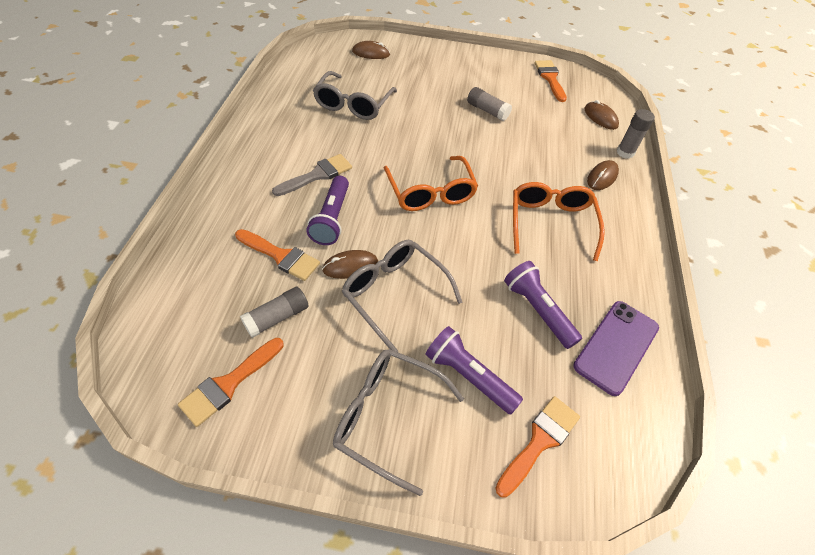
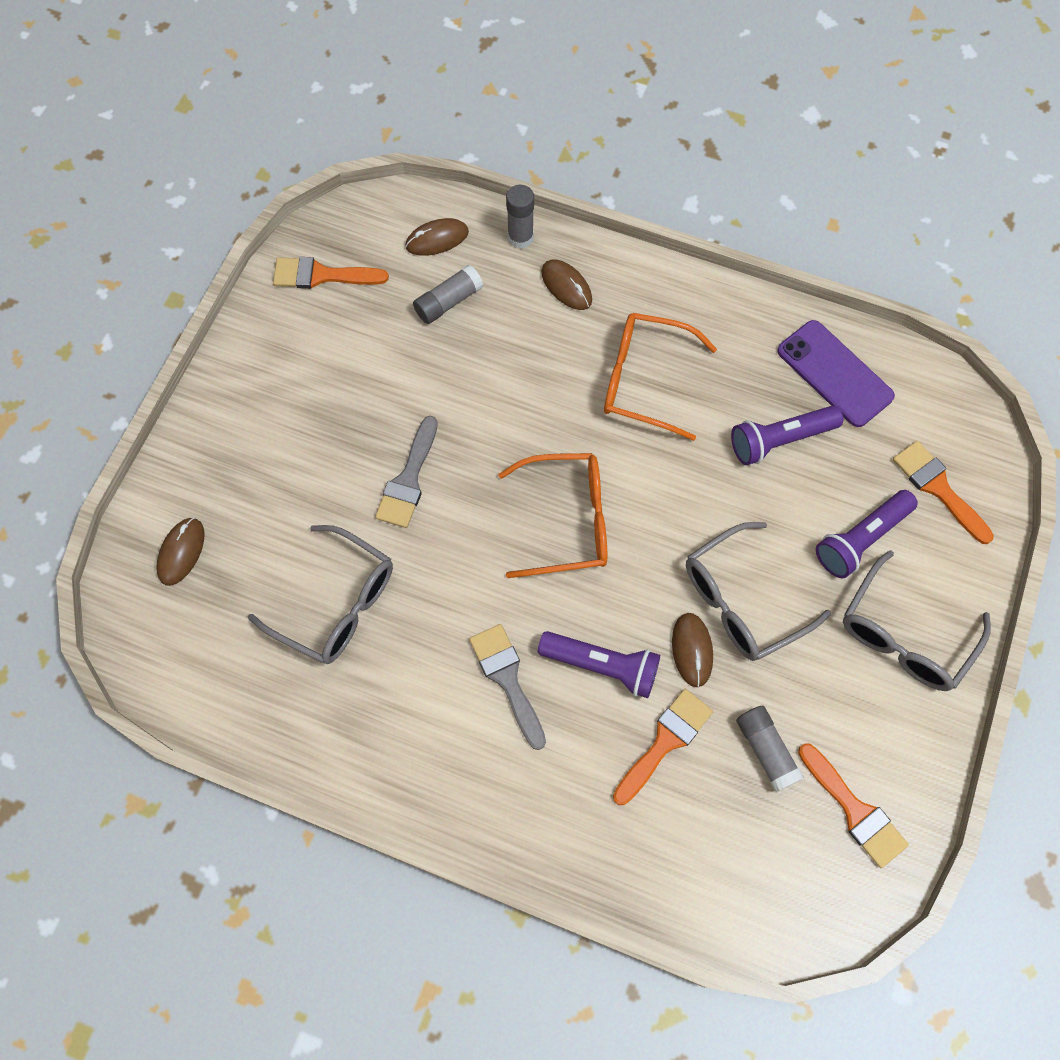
camera: 75 degrees left, 15 degrees up
grey glue stick [467,87,512,121] -> grey glue stick moved to [413,265,483,324]
none -> grey brush [375,416,438,528]

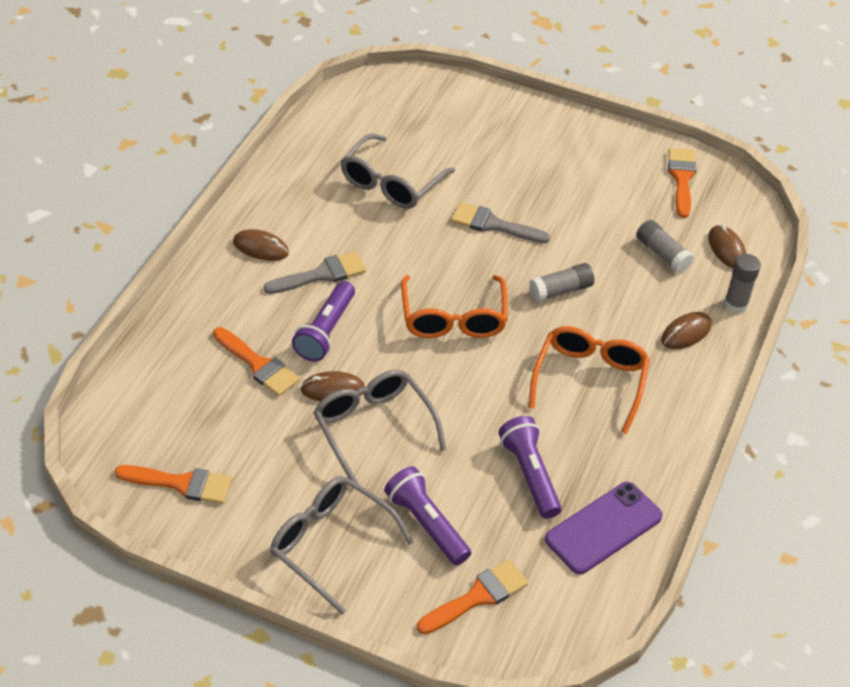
camera: 90 degrees right, 20 degrees down
brown mouse [156,518,205,586] -> brown mouse moved to [233,229,289,261]
grey glue stick [736,706,804,792] -> grey glue stick moved to [529,263,594,302]
orange brush [798,743,909,868] -> orange brush turned 135 degrees counterclockwise [115,465,232,504]

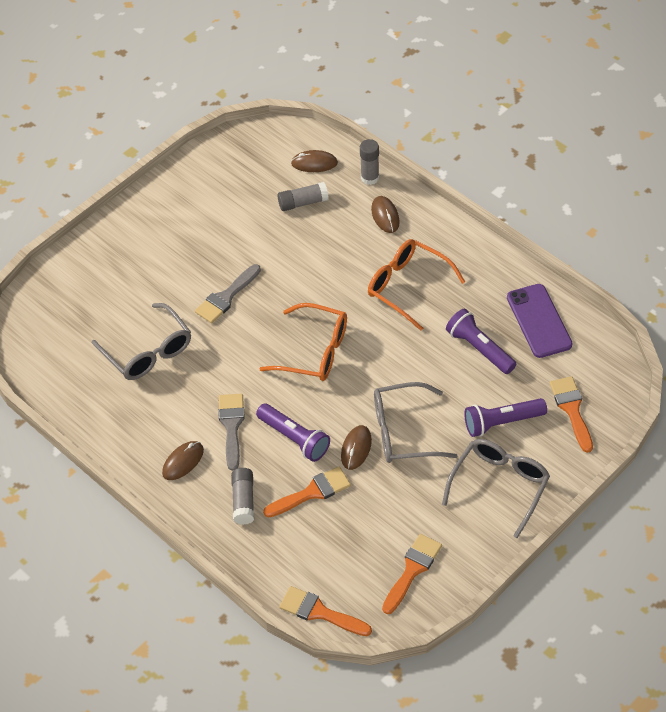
camera: 65 degrees left, 5 degrees up
grey glasses [270,476,413,614] -> grey glasses turned 150 degrees clockwise [442,439,550,538]
purple flashlight [499,416,561,519] -> purple flashlight turned 45 degrees clockwise [446,309,516,374]
grey glue stick [529,263,594,302] -> grey glue stick moved to [231,468,254,525]
orange brush [668,148,697,218] -> orange brush moved to [279,586,372,636]

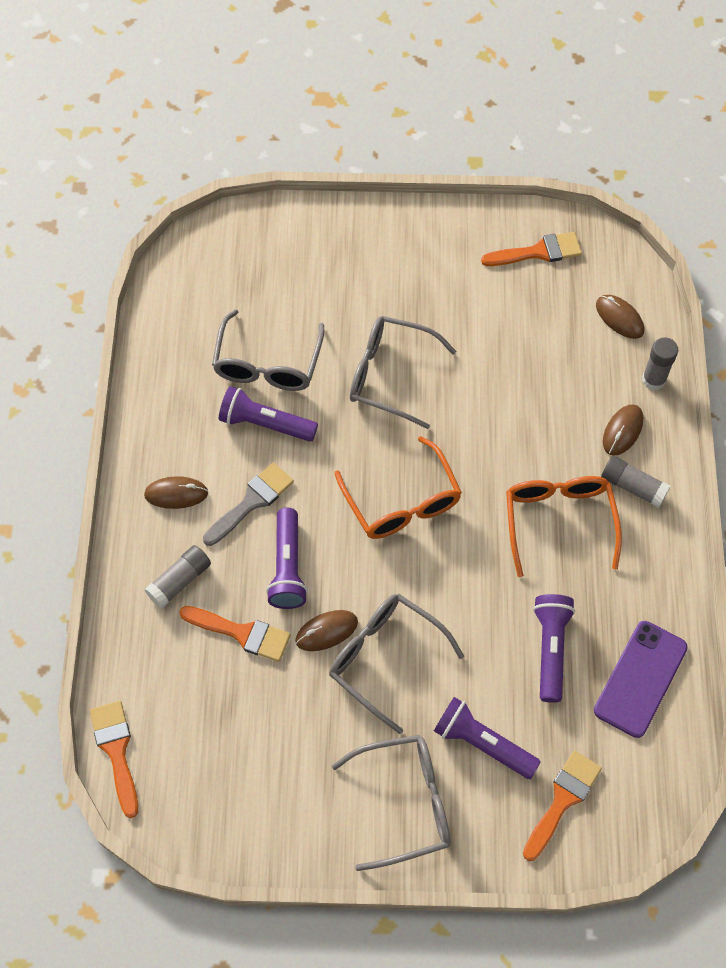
camera: 45 degrees right, 10 degrees up
grey brush [195,264,261,323] -> grey glasses [350,316,456,429]
grey glue stick [278,182,329,211] -> grey glue stick moved to [601,456,671,508]
orange brush [382,534,442,614] -> orange brush moved to [481,232,582,266]
none -> purple flashlight [219,386,318,442]

